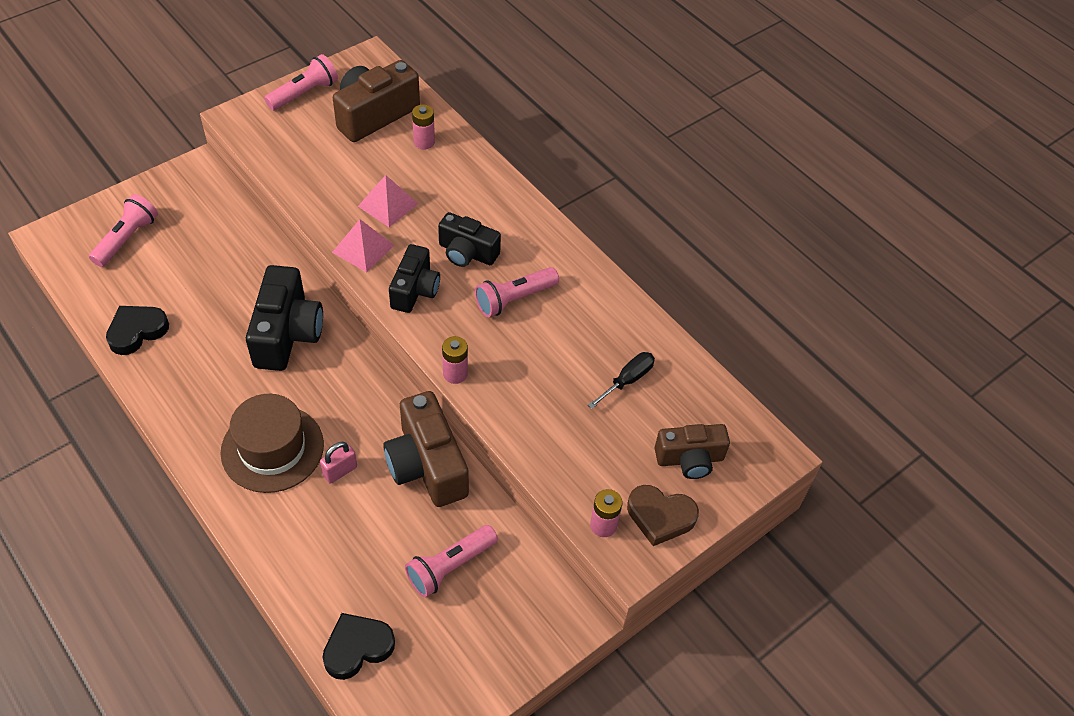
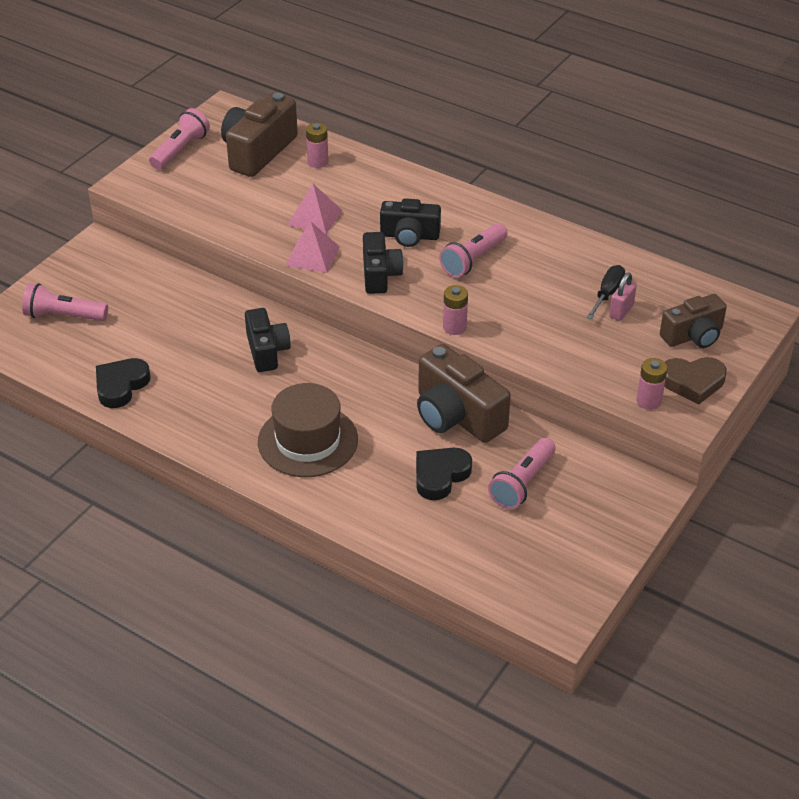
camera: 15 degrees left, 10 degrees down
pink flashlight [89,194,158,267] -> pink flashlight turned 90 degrees counterclockwise [22,283,108,321]
black camera [246,265,323,371] -> black camera [245,308,291,372], size x0.65
pink padlock [320,442,357,484] -> pink padlock moved to [609,273,637,321]
black heart [323,613,395,680] -> black heart moved to [416,447,472,500]

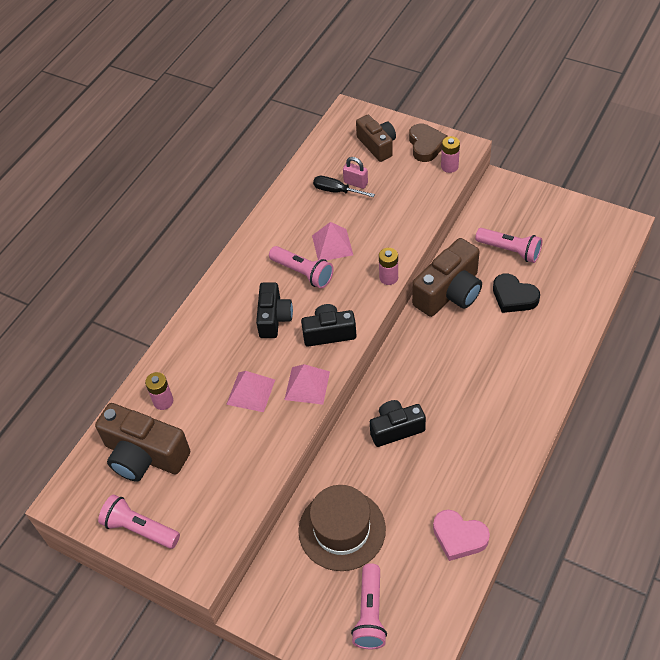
camera: 90 degrees left, 10 degrees up
black heart [96,358,151,408] -> pink heart [433,510,490,561]
brown hat [258,383,358,477] -> brown hat moved to [298,485,386,571]
none -> pink pyramid [312,222,353,260]

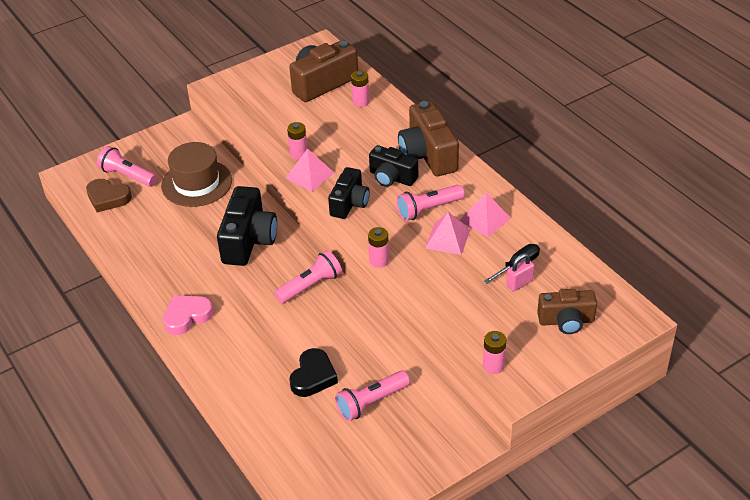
camera: 115 degrees right, 10 degrees down
pink flashlight [98,494,180,549] -> pink flashlight moved to [274,250,342,303]
pink pyramid [226,371,275,412] -> pink pyramid moved to [459,192,511,237]
black camera [370,400,426,447] -> black camera [217,186,277,266], size x1.55
brown heart [409,124,448,162] -> brown heart moved to [86,179,132,213]
brown camera [412,238,482,317] -> brown camera moved to [398,101,459,176]
pink heart [433,510,490,561] -> pink heart moved to [163,295,213,335]
black heart [493,274,540,313] -> black heart turned 135 degrees clockwise [289,348,338,397]
none -> pink battery [287,122,307,160]

